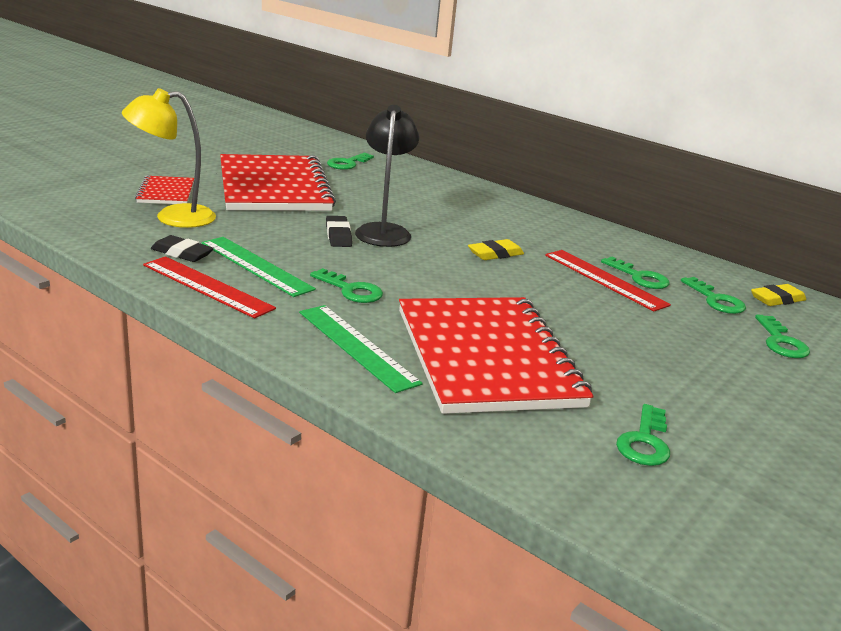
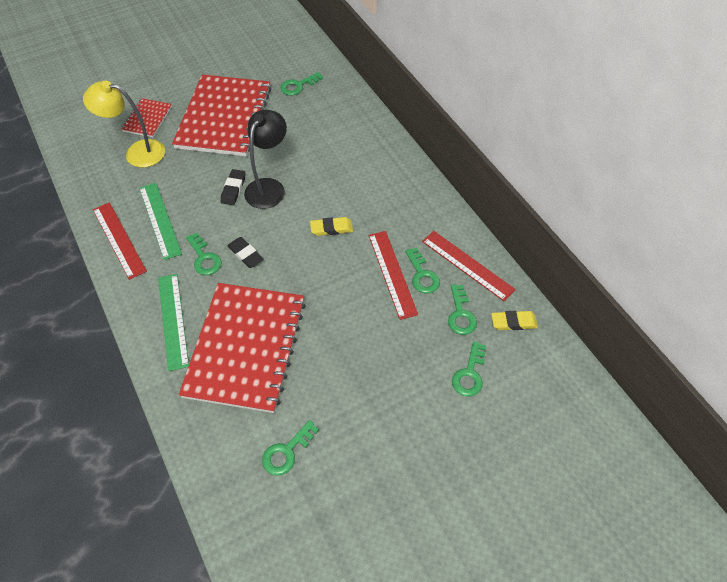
camera: 25 degrees right, 30 degrees up
black eraser [151,235,214,262] -> black eraser moved to [227,237,264,268]
none -> red ruler [422,231,516,301]

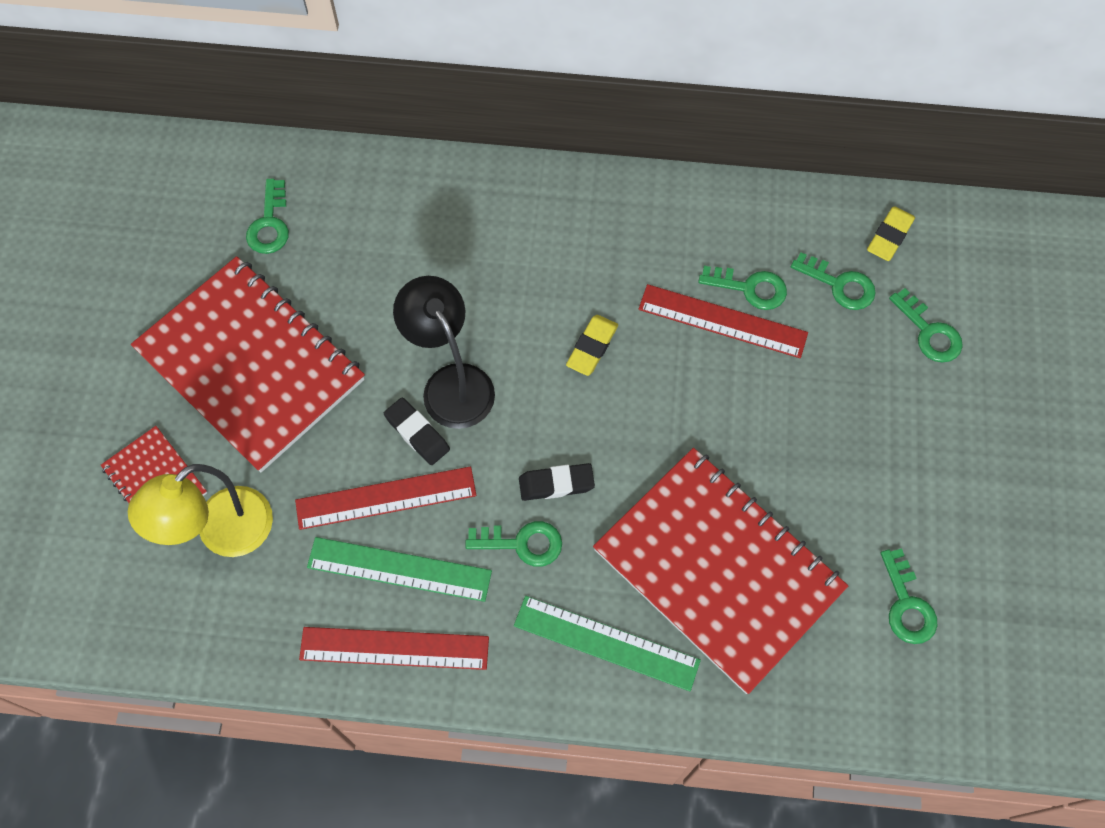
camera: 55 degrees left, 10 degrees up
red ruler [422,231,516,301] -> red ruler moved to [295,466,477,530]

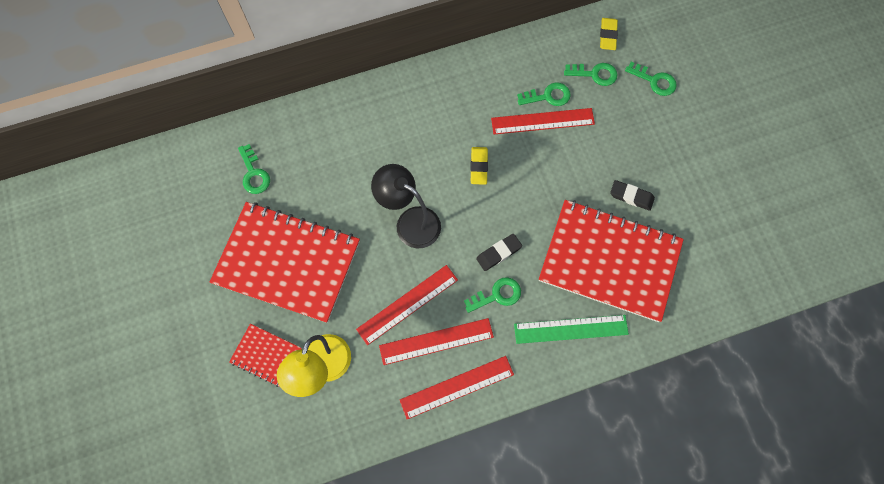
camera: 25 degrees left, 5 degrees up
green ruler [307,537,492,602] -> red ruler [379,318,494,365]
black eraser [384,397,450,465] -> black eraser moved to [610,180,655,211]
green key [881,548,937,644] -> none

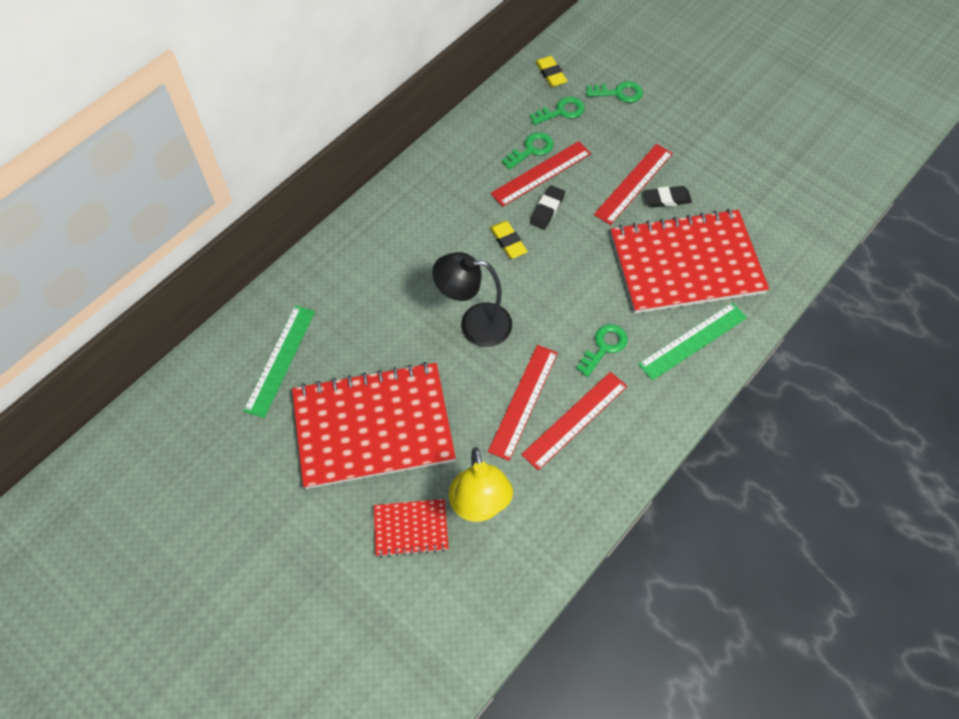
camera: 30 degrees left, 10 degrees down
green key [238,144,270,194] -> green ruler [243,305,315,418]
red ruler [400,356,514,419] -> red ruler moved to [594,144,673,225]
black eraser [476,234,522,271] -> black eraser moved to [530,185,565,230]

